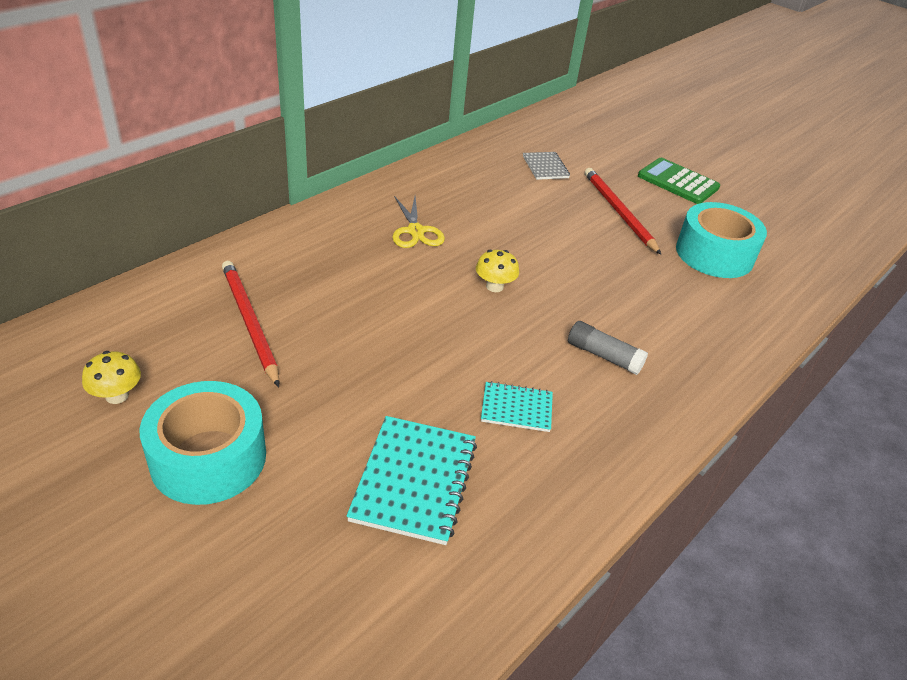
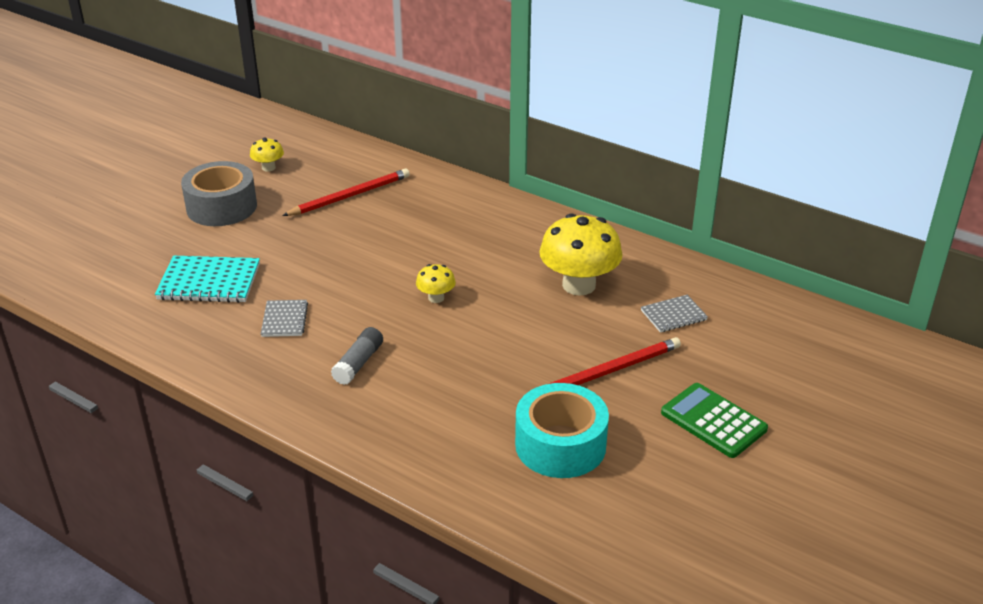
camera: 85 degrees right, 5 degrees down
turquoise tape [140,381,266,505] -> grey tape [181,161,257,226]
yellow scissors [392,196,445,248] -> none
turquoise notebook [481,381,553,432] -> grey notebook [261,300,308,337]
green calculator [638,158,720,204] -> green calculator turned 75 degrees counterclockwise [661,383,768,458]
none -> yellow mushroom [539,213,623,295]

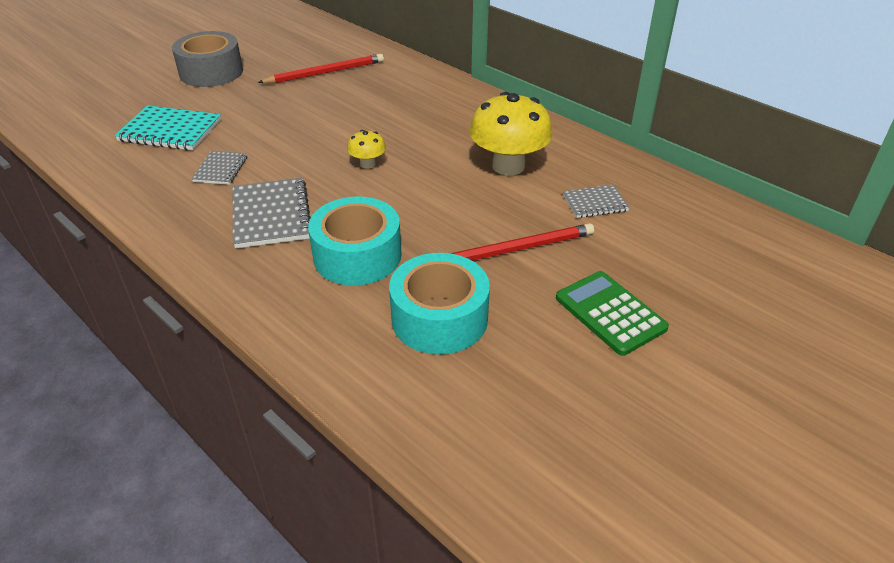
camera: 10 degrees right, 5 degrees up
yellow mushroom [250,138,284,172] -> none
grey glue stick [331,327,383,385] -> grey notebook [233,178,311,249]
none -> turquoise tape [308,197,401,286]

